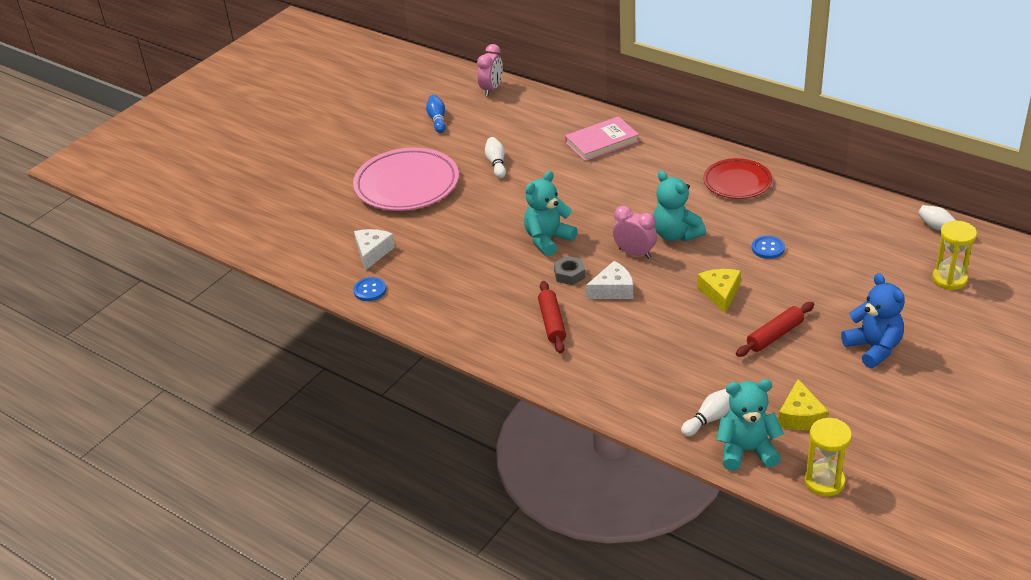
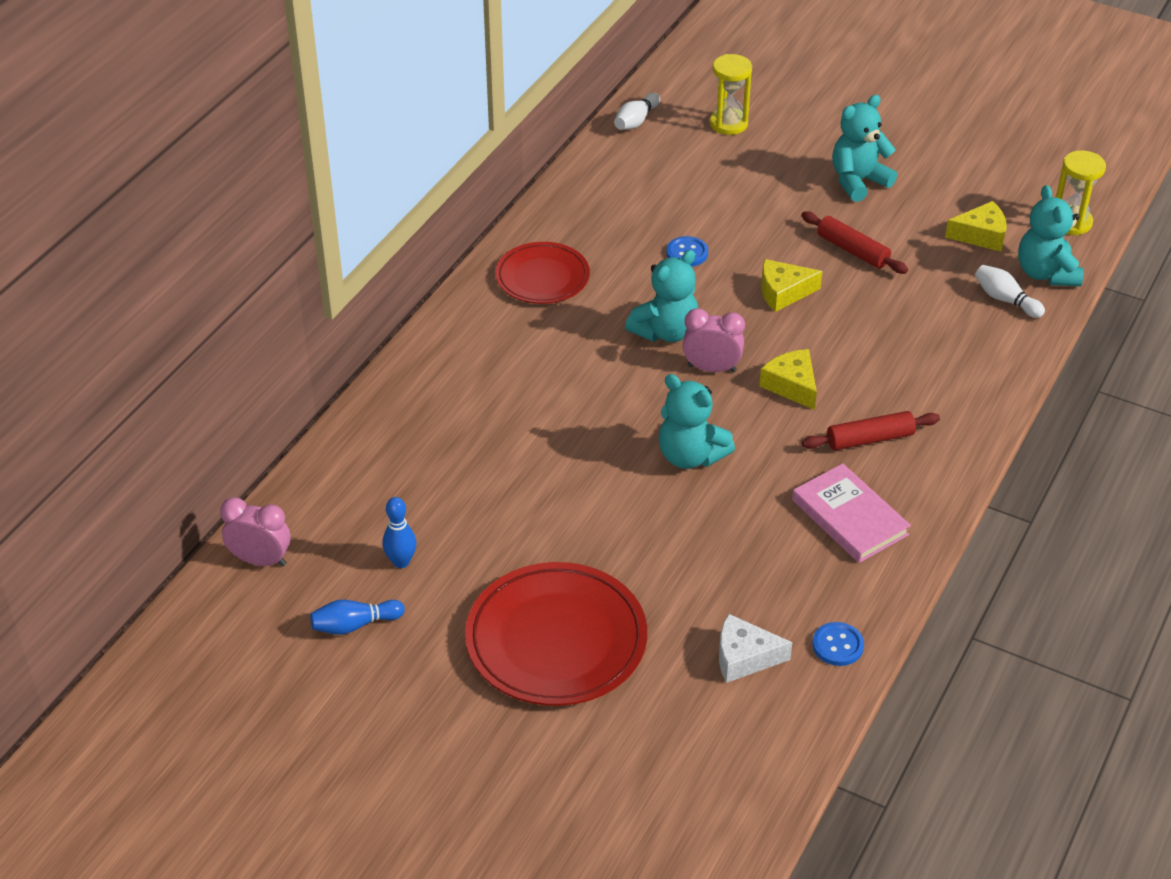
camera: 100 degrees left, 5 degrees up
pink plate [353,148,459,211] -> red plate [465,562,647,706]
white bowling pin [485,137,506,178] -> none
grey nut [554,256,585,285] -> none
pink book [565,116,639,161] -> pink book moved to [792,463,911,563]
white cheese [586,261,633,299] -> yellow cheese [759,349,817,410]
pink clock [613,206,657,259] -> pink clock turned 75 degrees clockwise [683,308,745,372]
blue teddy bear [841,273,905,368] -> turquoise teddy bear [832,95,897,202]
none -> blue bowling pin [382,497,417,568]

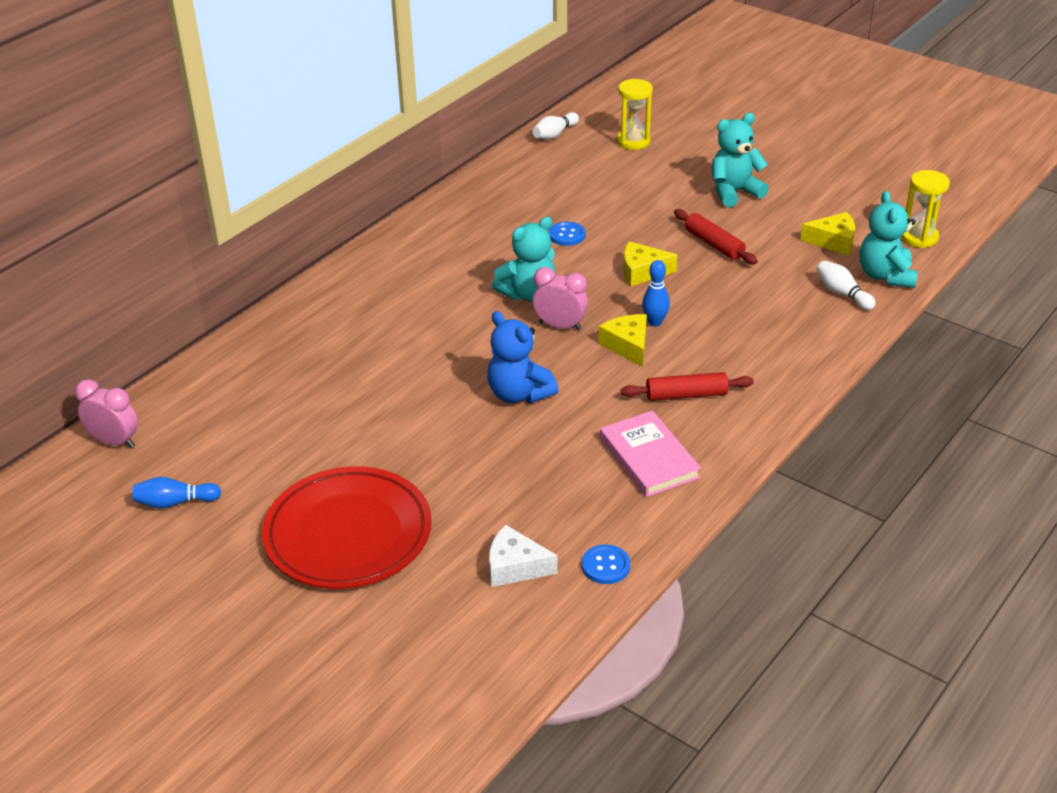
camera: 10 degrees right, 5 degrees down
blue bowling pin [382,497,417,568] -> blue bowling pin moved to [642,260,670,327]
red plate [495,242,590,304] -> none
turquoise teddy bear [659,374,735,469] -> blue teddy bear [487,311,559,403]

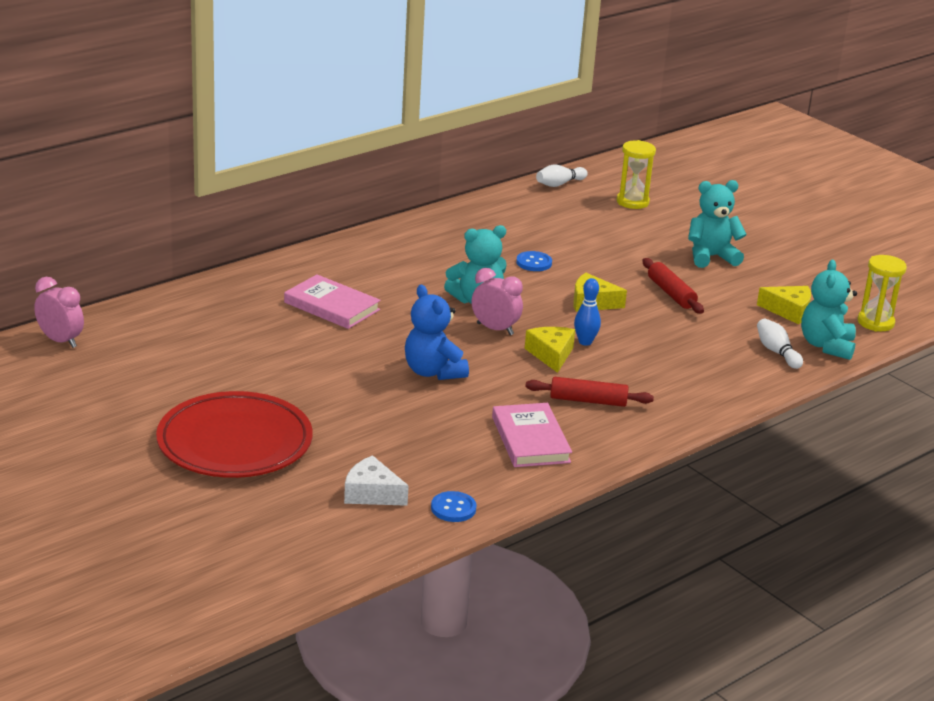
camera: 10 degrees right, 10 degrees down
blue bowling pin [132,477,221,509] -> none
none -> pink book [284,274,381,329]

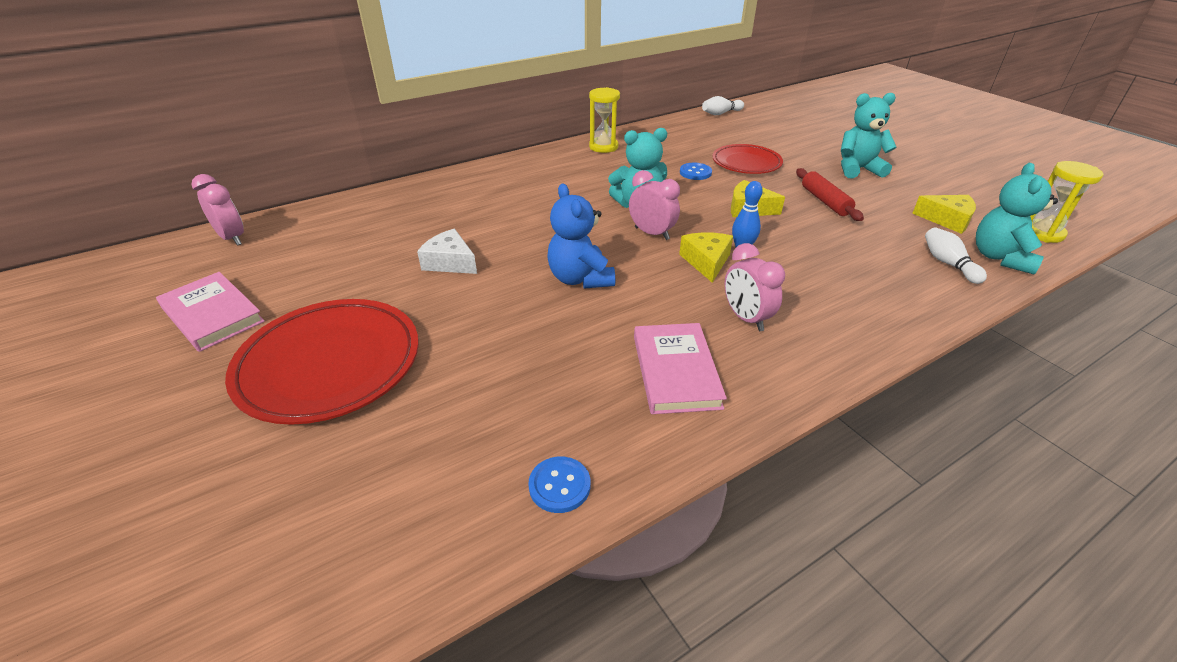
camera: 10 degrees right, 10 degrees up
pink book [284,274,381,329] -> pink book moved to [156,272,265,352]
white cheese [344,455,409,506] -> white cheese moved to [417,229,477,274]
red rolling pin [525,377,654,407] -> pink clock [725,243,785,331]
yellow hourglass [617,140,656,209] -> yellow hourglass moved to [589,87,620,153]
none -> red plate [712,144,783,174]

